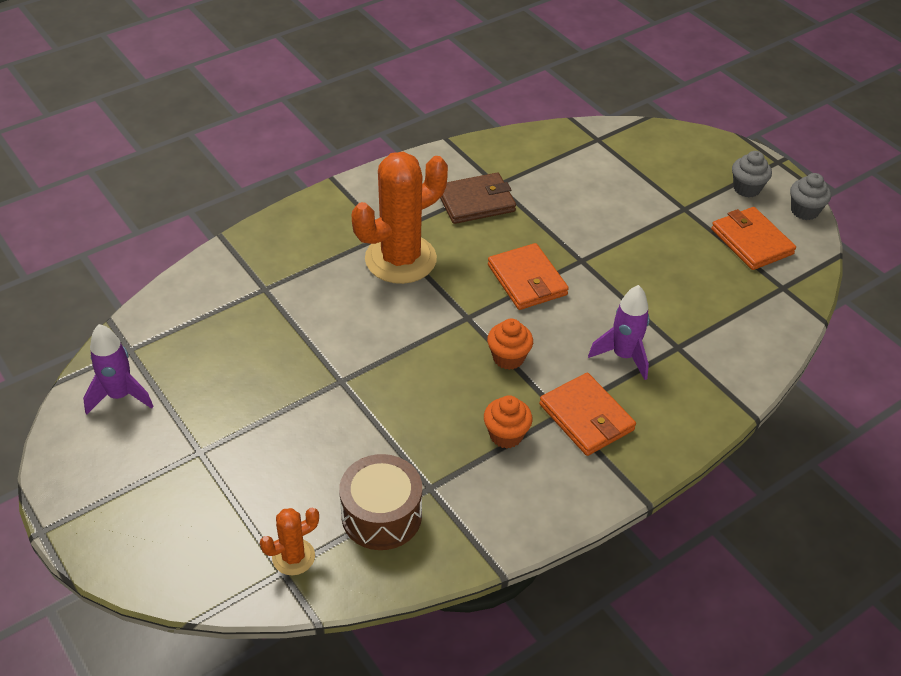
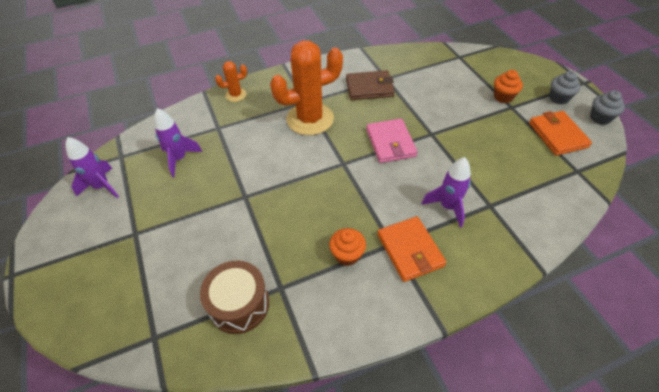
camera: 15 degrees right, 5 degrees up
orange cactus [260,508,319,575] -> orange cactus moved to [215,61,247,102]
orange cupcake [487,319,533,370] -> orange cupcake moved to [494,70,523,103]
orange wallet [488,243,569,310] -> pink wallet [366,119,418,163]
none -> purple rocket [154,108,203,177]

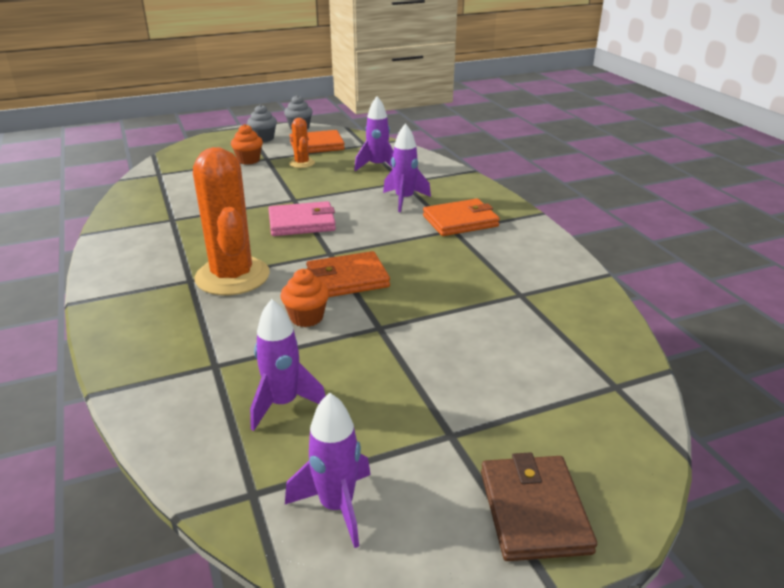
camera: 90 degrees left, 20 degrees down
brown drum [200,261,269,334] -> none
orange cactus [215,61,247,102] -> orange cactus moved to [289,118,315,168]
orange cupcake [329,228,366,266] -> orange cupcake moved to [280,269,329,327]
brown wallet [346,70,395,100] -> brown wallet moved to [481,452,597,561]
none -> orange wallet [306,251,390,297]
none -> purple rocket [354,96,394,171]

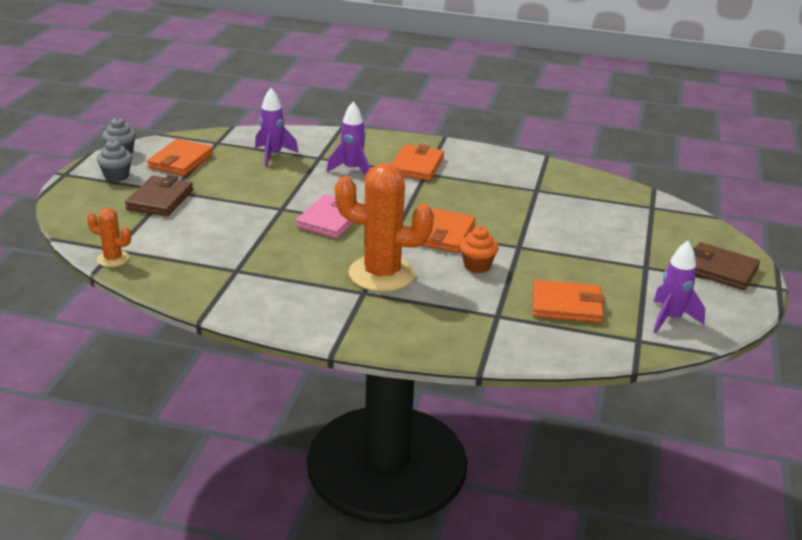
camera: 55 degrees left, 0 degrees up
orange cupcake [231,124,263,165] -> brown wallet [125,176,193,216]
purple rocket [250,299,326,431] -> orange wallet [533,280,605,323]
orange cactus [289,118,315,168] -> orange cactus moved to [87,208,131,267]

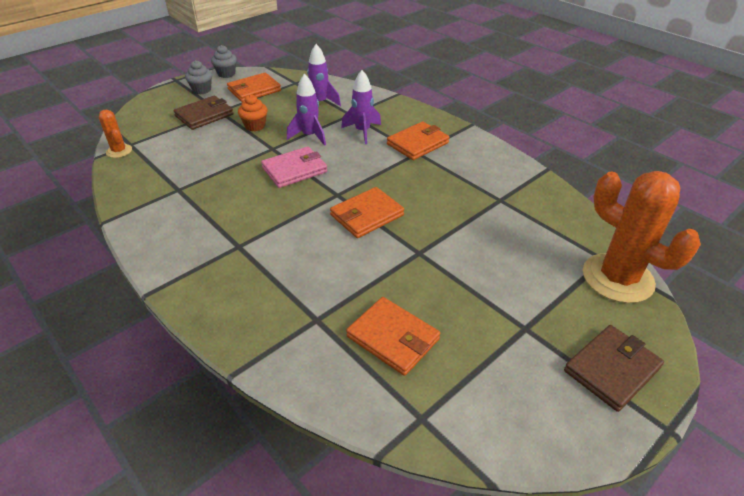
camera: 35 degrees right, 10 degrees up
orange cactus [335,163,434,292] -> orange cactus moved to [583,171,701,303]
orange cupcake [460,226,499,273] -> orange cupcake moved to [238,94,268,131]
purple rocket [653,241,705,333] -> purple rocket moved to [287,74,326,146]
brown wallet [692,242,760,290] -> brown wallet turned 75 degrees clockwise [564,325,664,412]

